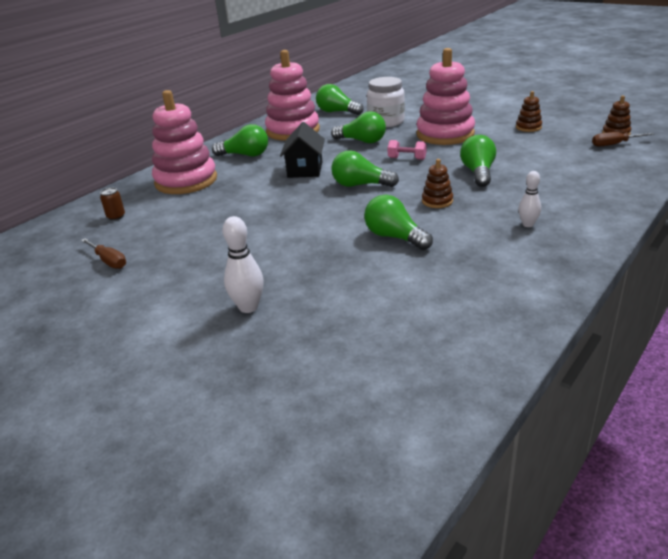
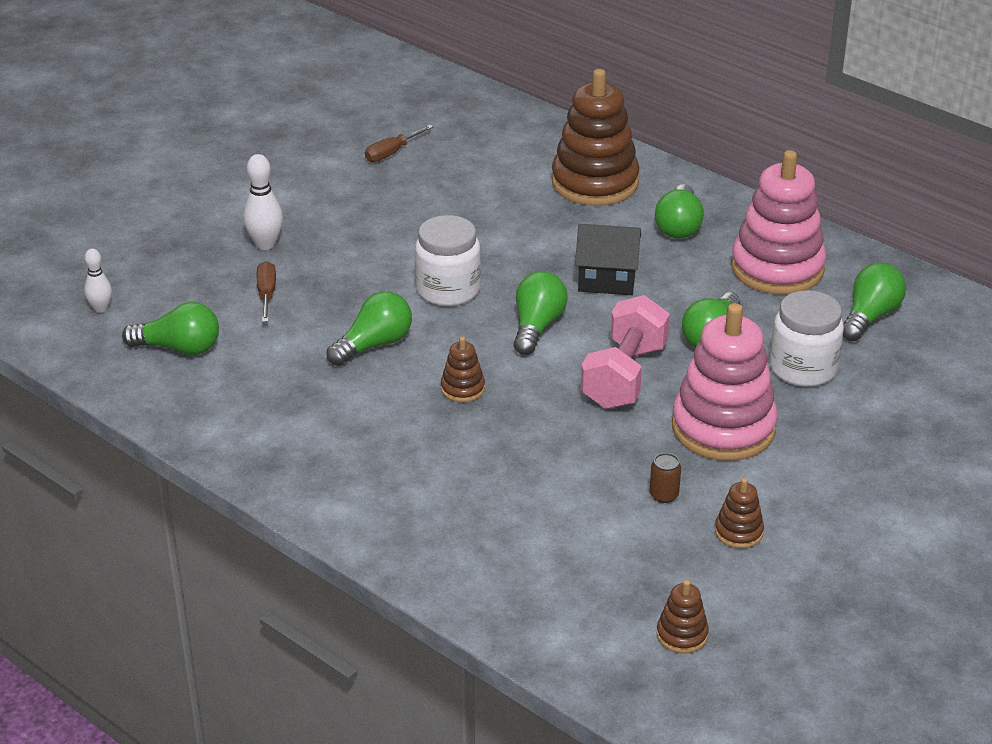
camera: 90 degrees right, 5 degrees up
brown can [100,188,125,220] -> brown can moved to [650,453,681,503]
pink stacking toy [152,90,217,194] -> brown stacking toy [552,69,640,206]
pink dumbbell [388,140,427,160] -> pink dumbbell [581,295,670,409], size x2.06
green light bulb [460,135,496,187] -> green light bulb moved to [122,302,219,355]
white bowling pin [518,171,541,227] -> white bowling pin moved to [84,249,112,313]
brown screwdriver [592,132,654,147] -> brown screwdriver moved to [257,261,276,322]
none -> white jar [415,215,481,306]

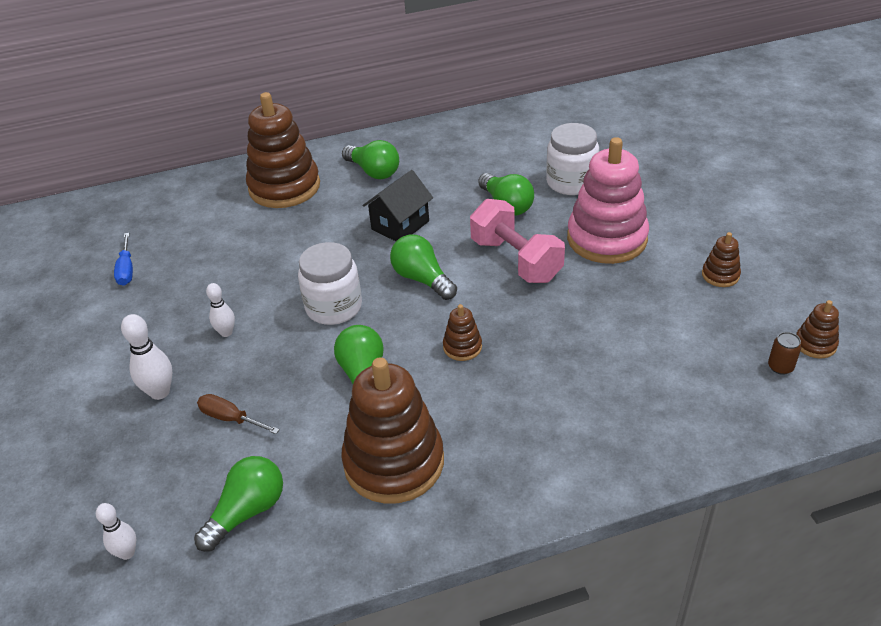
camera: 55 degrees left, 5 degrees up
brown screwdriver [365,125,433,162] -> blue screwdriver [114,233,133,286]
brown can [650,453,681,503] -> brown can moved to [768,332,802,375]
pink stacking toy [731,150,826,295] -> none
green light bulb [843,263,906,341] -> none
none -> white bowling pin [206,283,235,337]
none -> brown stacking toy [341,357,444,504]

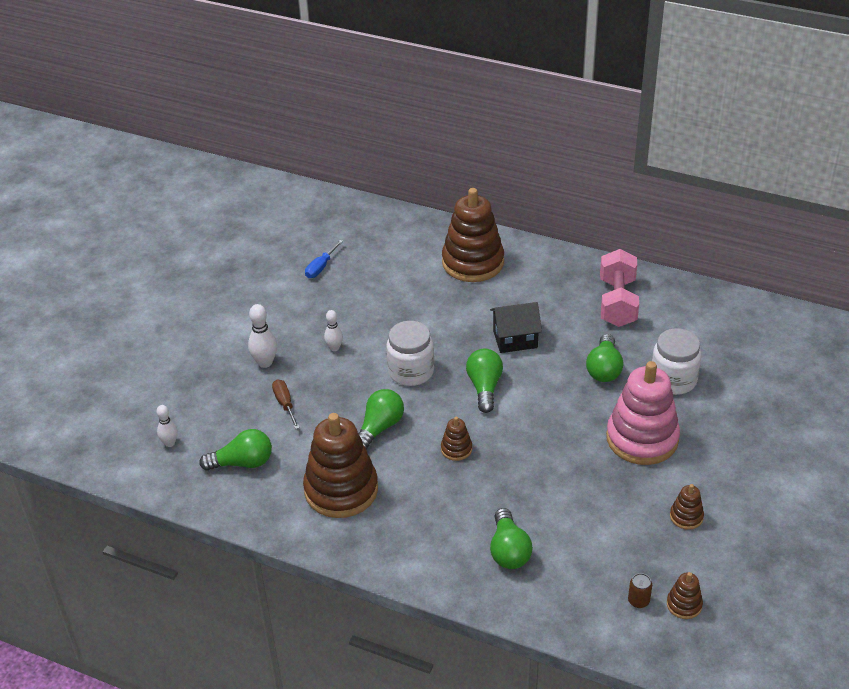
camera: 40 degrees right, 0 degrees up
green light bulb [342,140,399,179] -> green light bulb moved to [490,508,533,569]
pink dumbbell [470,199,565,283] -> pink dumbbell moved to [600,249,639,327]

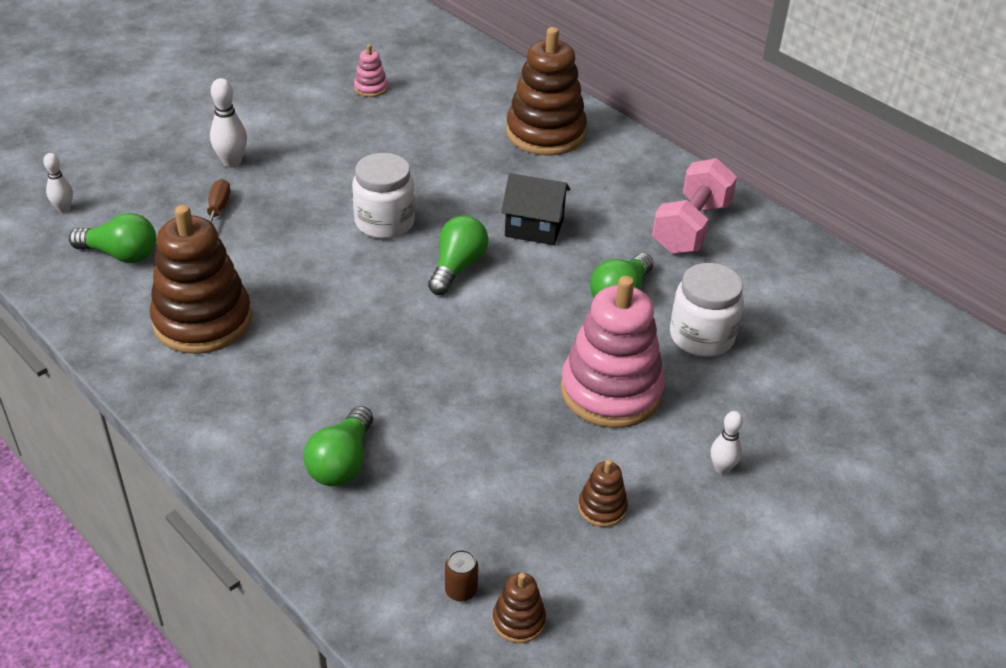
camera: 20 degrees right, 0 degrees up
blue screwdriver [305,240,343,278] -> pink stacking toy [354,44,388,97]
white bowling pin [324,310,343,351] -> white bowling pin moved to [711,411,743,474]
green light bulb [358,389,404,450] -> none
brown stacking toy [441,417,472,461] -> none

